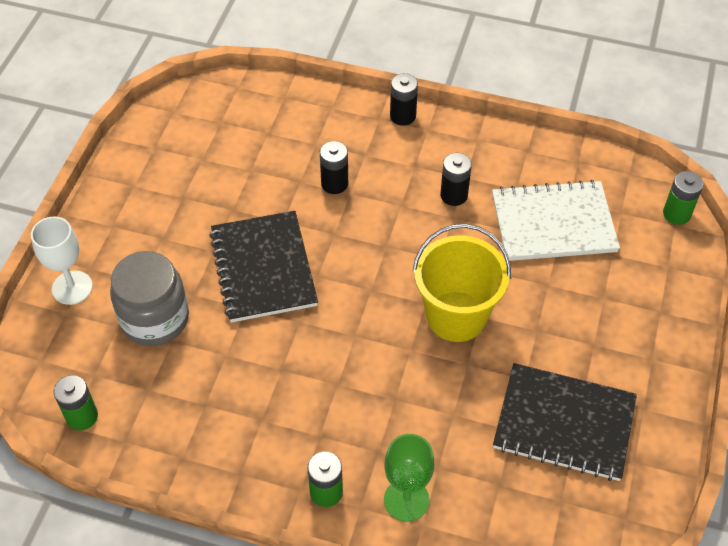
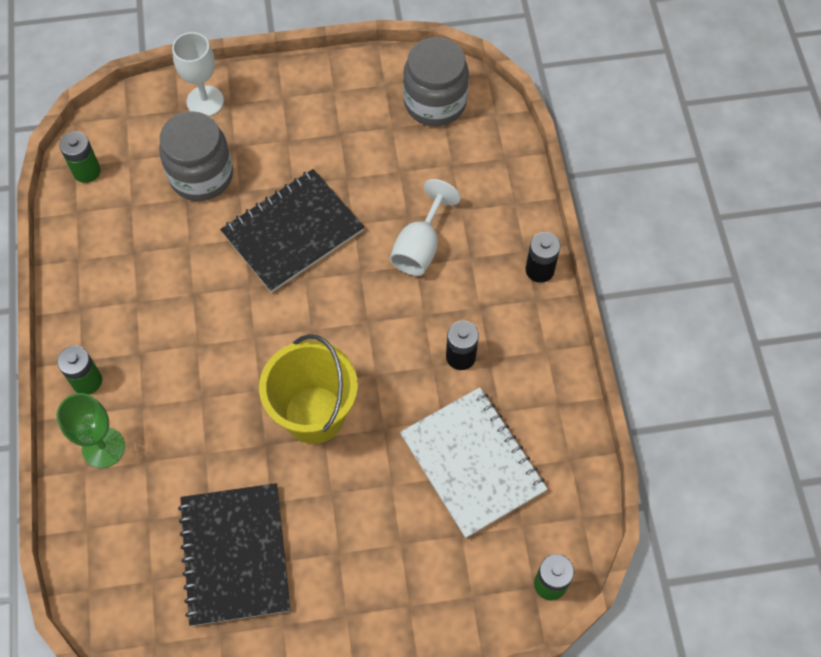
camera: 65 degrees right, 10 degrees up
black battery [320,141,348,194] -> white goblet [390,179,461,276]
none -> grey jar [403,37,469,126]

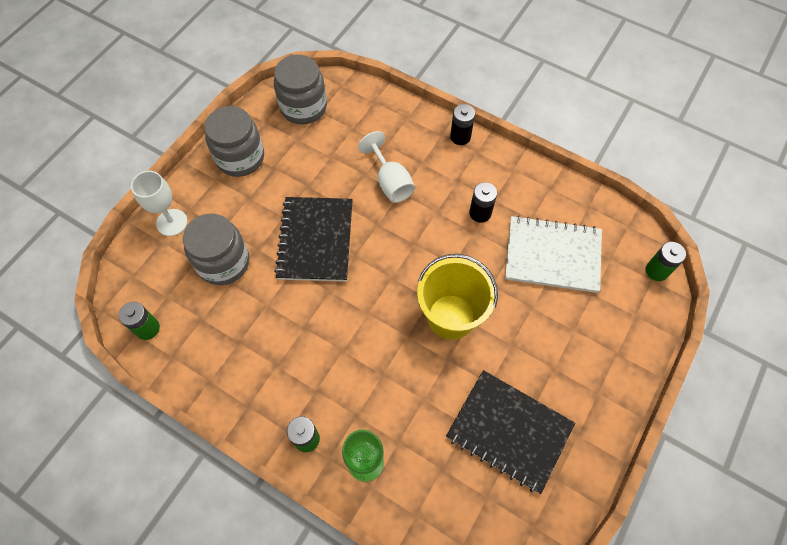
camera: 50 degrees left, 0 degrees up
none -> grey jar [205,106,264,177]

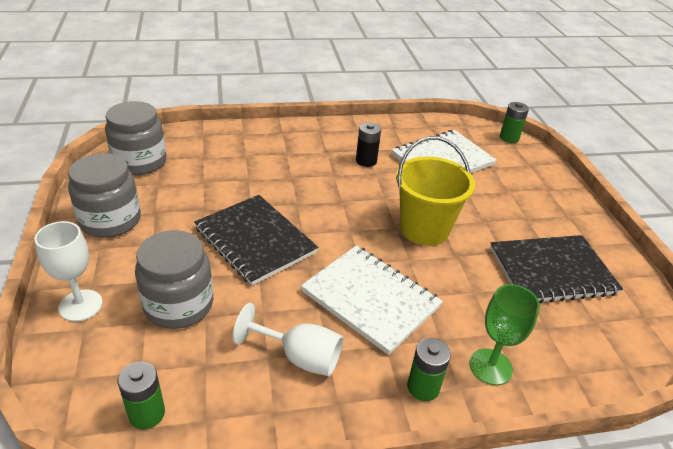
camera: 45 degrees left, 25 degrees down
white goblet [358,131,415,203] -> white goblet moved to [233,303,343,376]
black battery [450,104,475,145] -> none
none -> white notebook [301,245,443,355]

